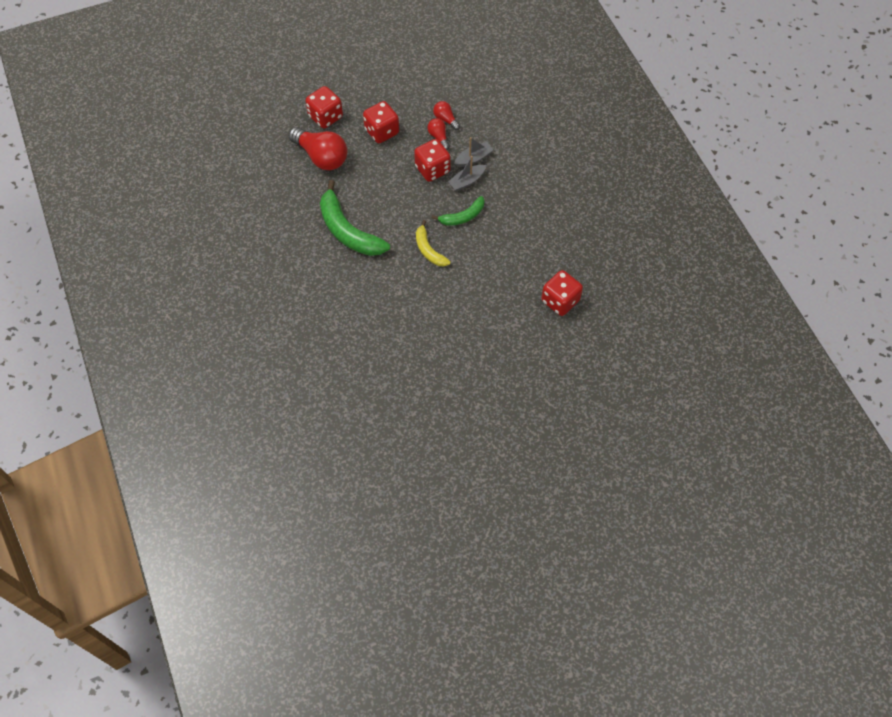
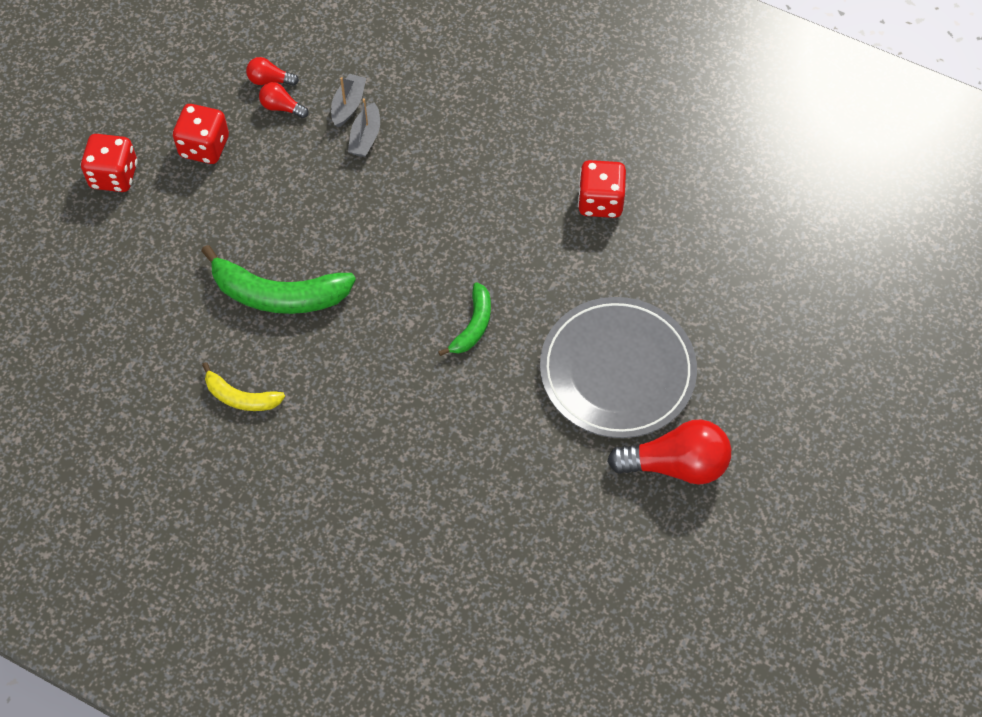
camera: 40 degrees left, 0 degrees up
red light bulb [289,127,347,170] -> red light bulb moved to [607,420,731,485]
red dice [414,139,451,182] -> none
yellow banana [416,220,451,266] -> yellow banana moved to [202,362,285,411]
green banana [432,196,485,226] -> green banana moved to [438,283,491,356]
none -> grey plate [540,297,697,438]

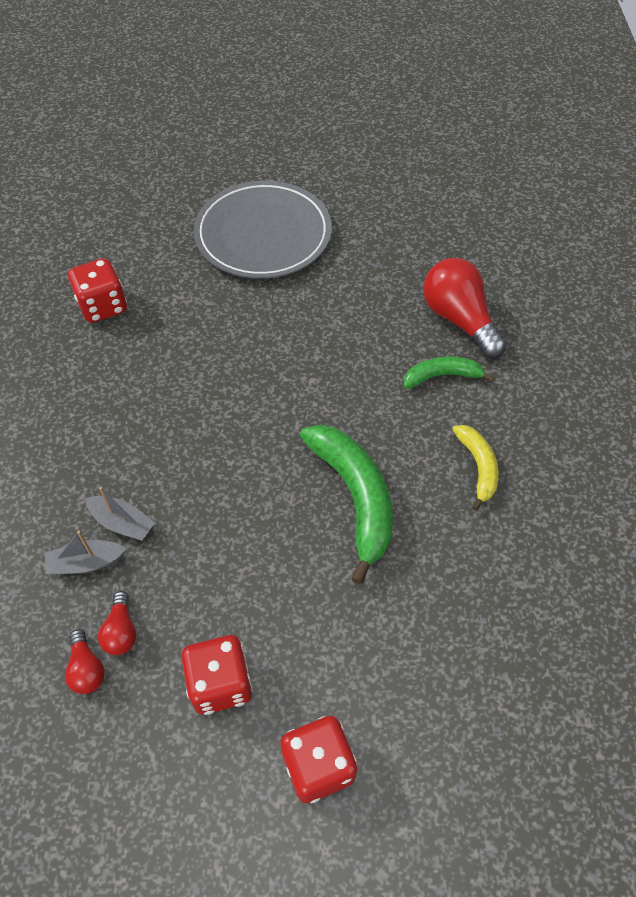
camera: 120 degrees left, 5 degrees down
grey boat [348,98,380,157] -> grey boat turned 45 degrees clockwise [85,487,155,541]
green banana [438,283,491,356] -> green banana moved to [404,357,495,389]
red light bulb [607,420,731,485] -> red light bulb moved to [423,258,507,358]

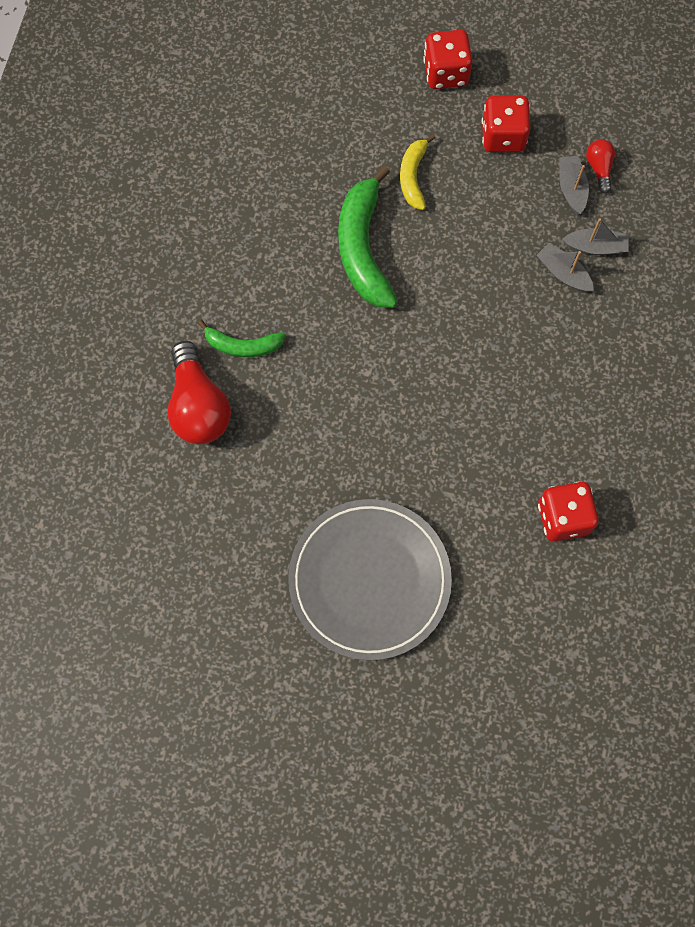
camera: 165 degrees left, 15 degrees up
red light bulb [98,591,136,655] -> grey boat [559,156,589,215]
yellow banana [452,425,499,511] -> yellow banana moved to [400,134,435,210]

